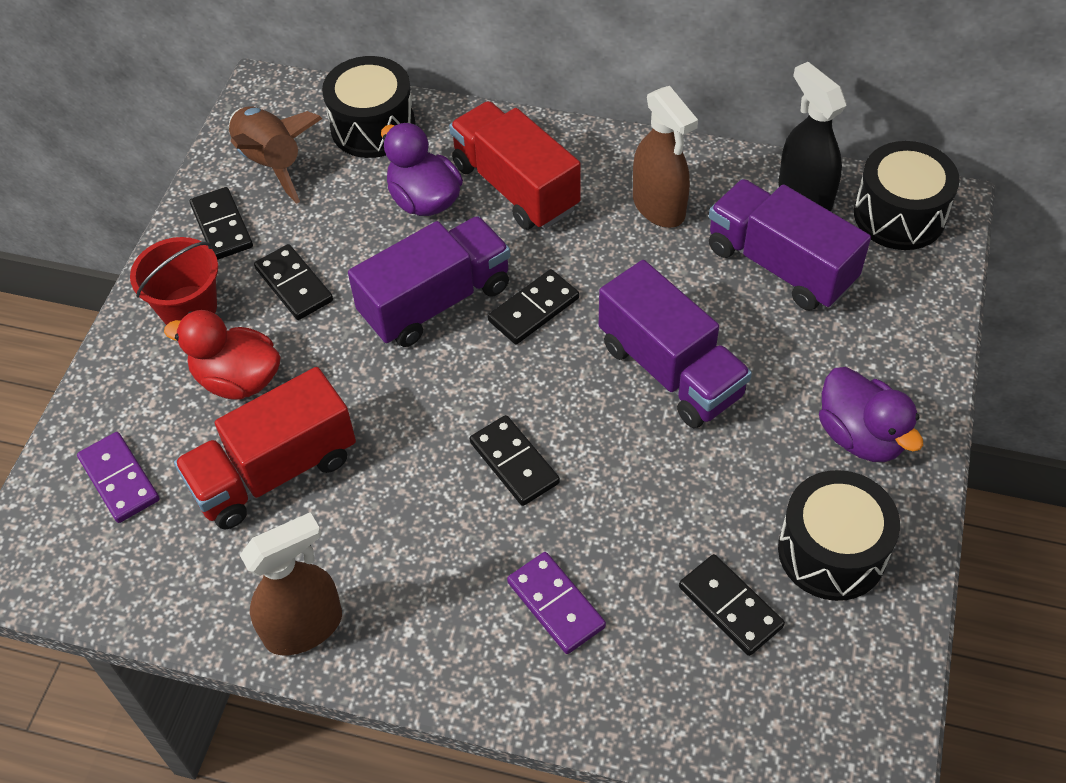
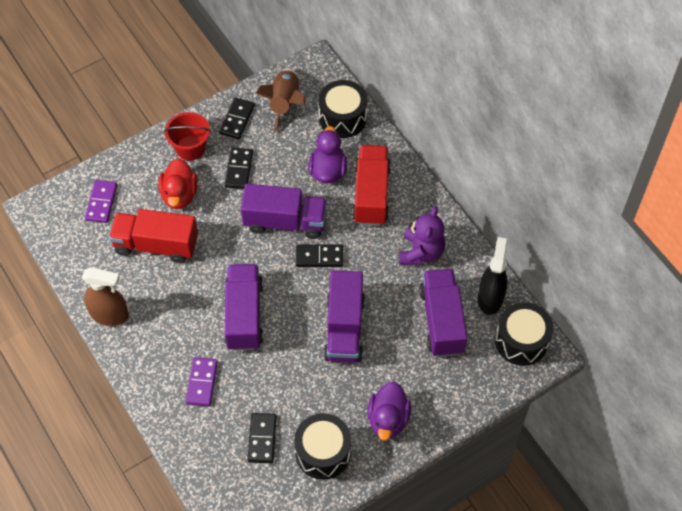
camera: 40 degrees right, 5 degrees up
red duck [164,310,281,400] -> red duck turned 150 degrees counterclockwise [158,158,198,209]
black domino [470,415,560,506] -> purple truck [224,264,263,351]
brown spray bottle [633,86,698,228] -> purple teddy bear [399,206,445,265]

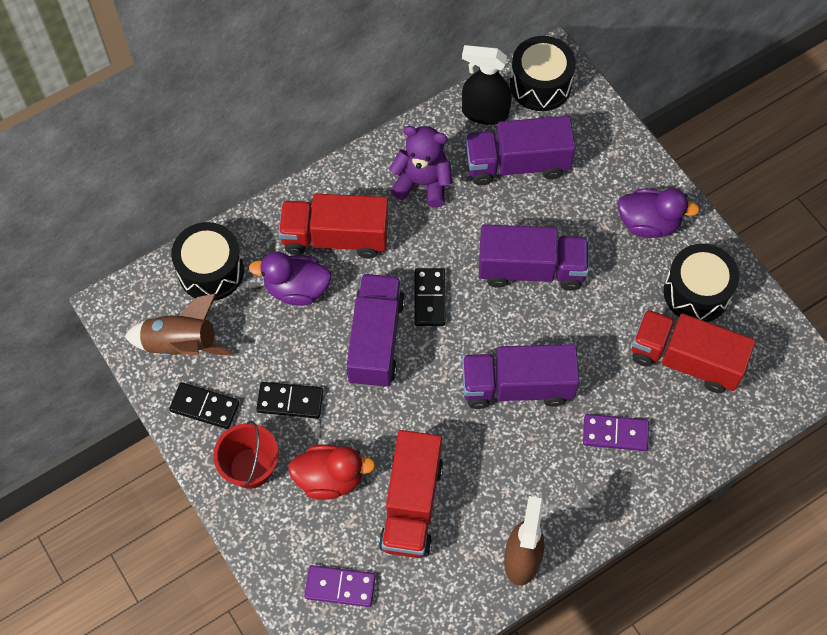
camera: 90 degrees left, 5 degrees up
black domino [248,413,277,463] -> red truck [632,309,755,393]

